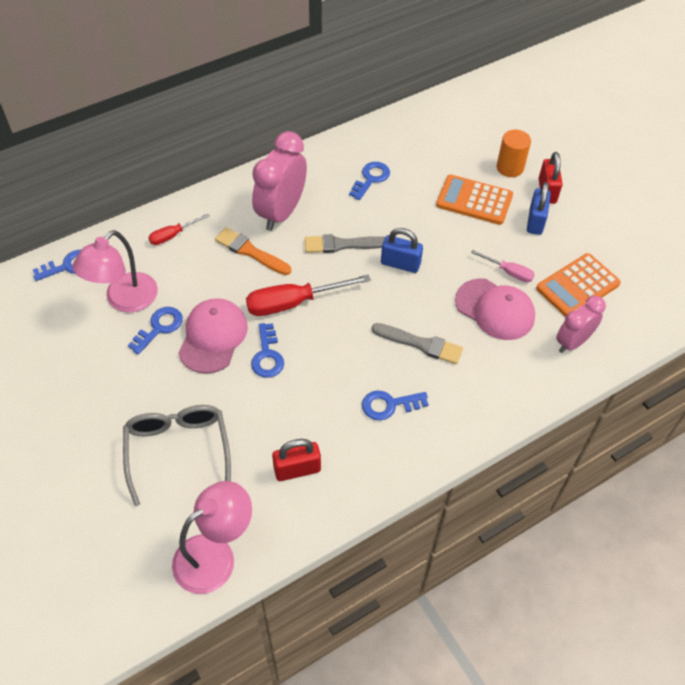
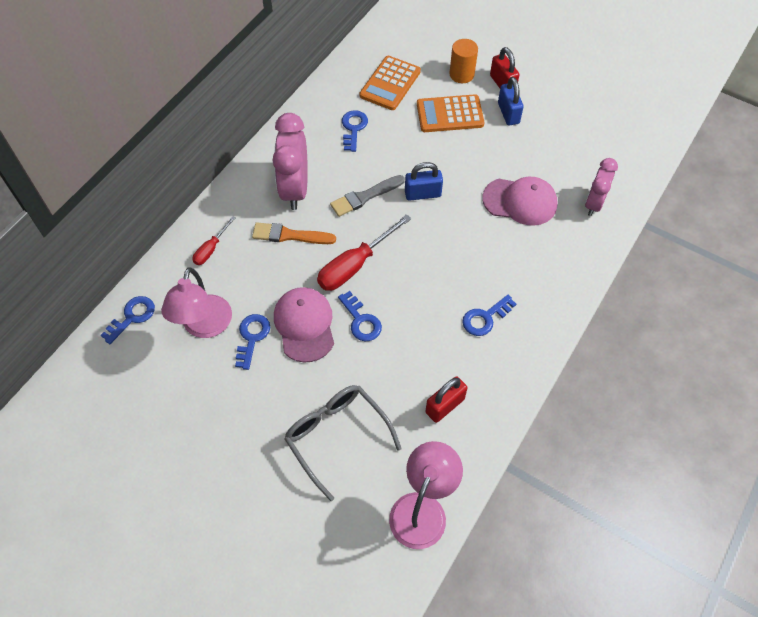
camera: 25 degrees left, 5 degrees up
grey brush [372,323,463,364] -> none
pink screwdriver [471,250,535,282] -> none
orange calculator [536,253,621,317] -> orange calculator moved to [360,56,421,110]

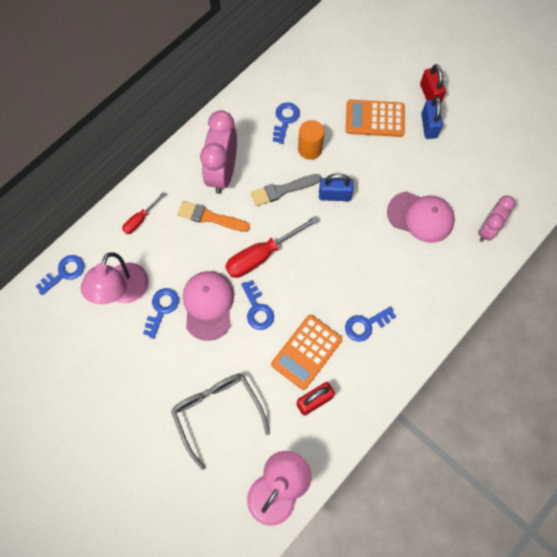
camera: 10 degrees right, 10 degrees up
orange calculator [360,56,421,110] -> orange calculator moved to [271,315,342,390]
orange cylinder [449,39,478,83] -> orange cylinder moved to [298,120,324,160]

